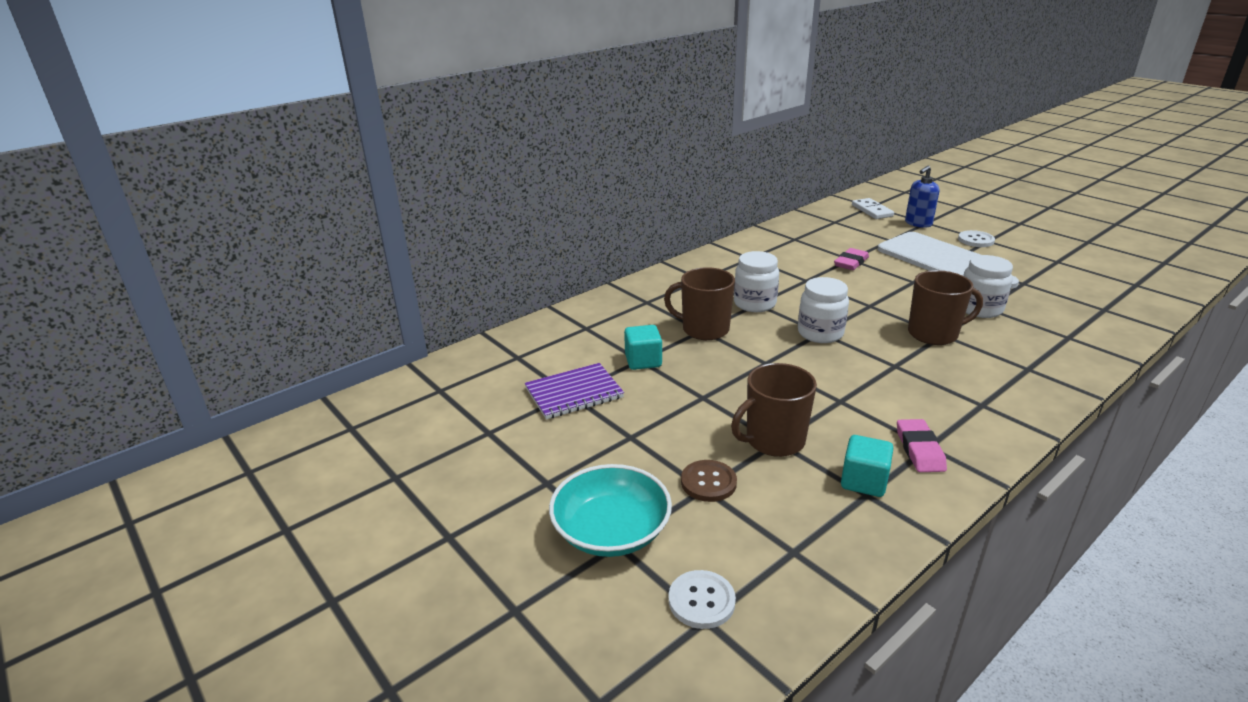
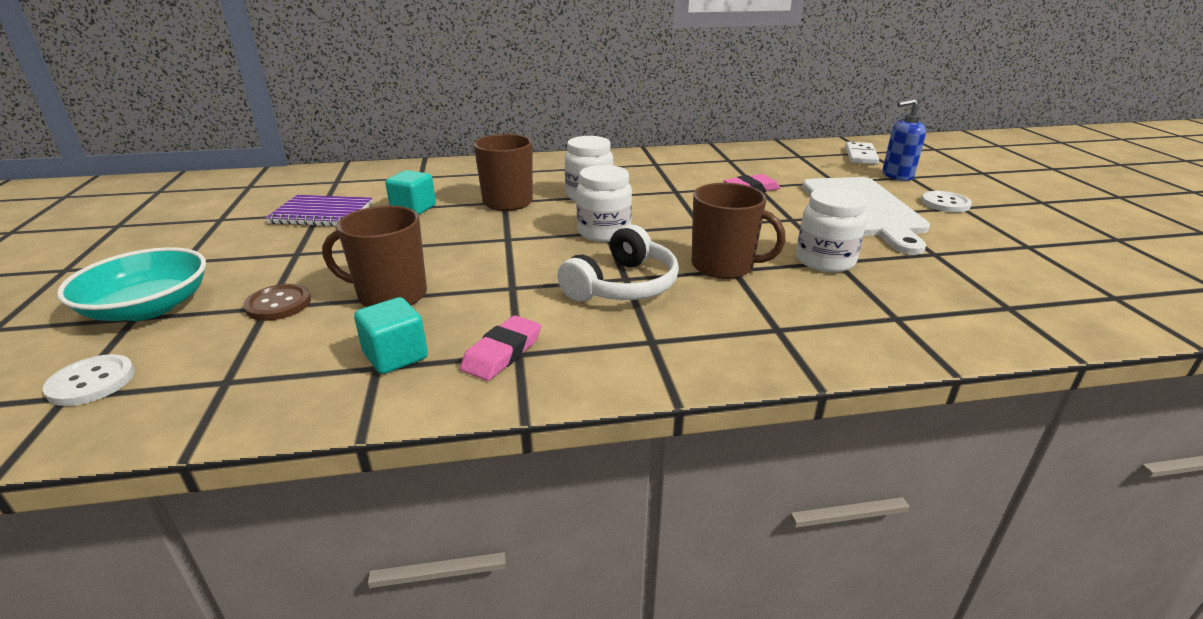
camera: 30 degrees right, 0 degrees up
none -> white headphones [557,224,679,301]

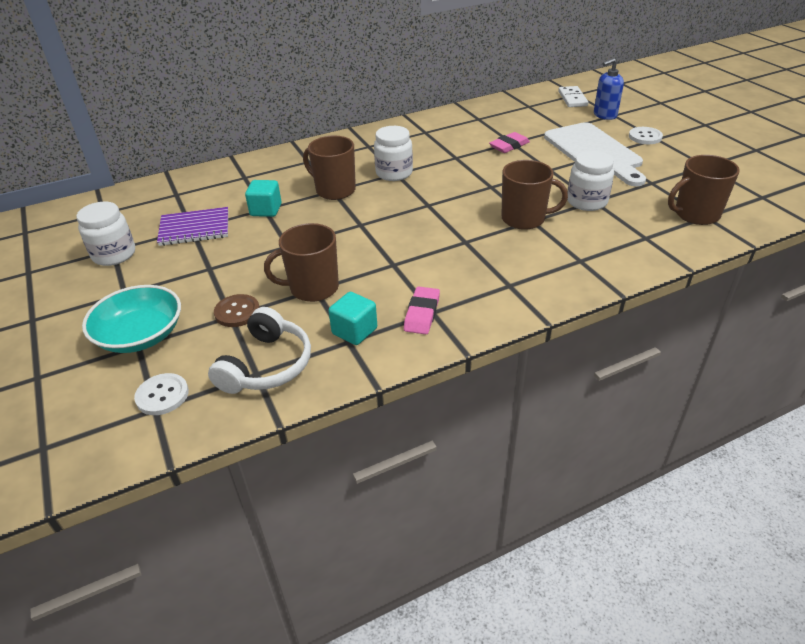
camera: 15 degrees left, 10 degrees up
white headphones [557,224,679,301] -> white headphones moved to [208,307,311,394]
white jar [576,165,632,242] -> white jar moved to [76,202,135,266]
none -> brown mug [668,155,740,225]

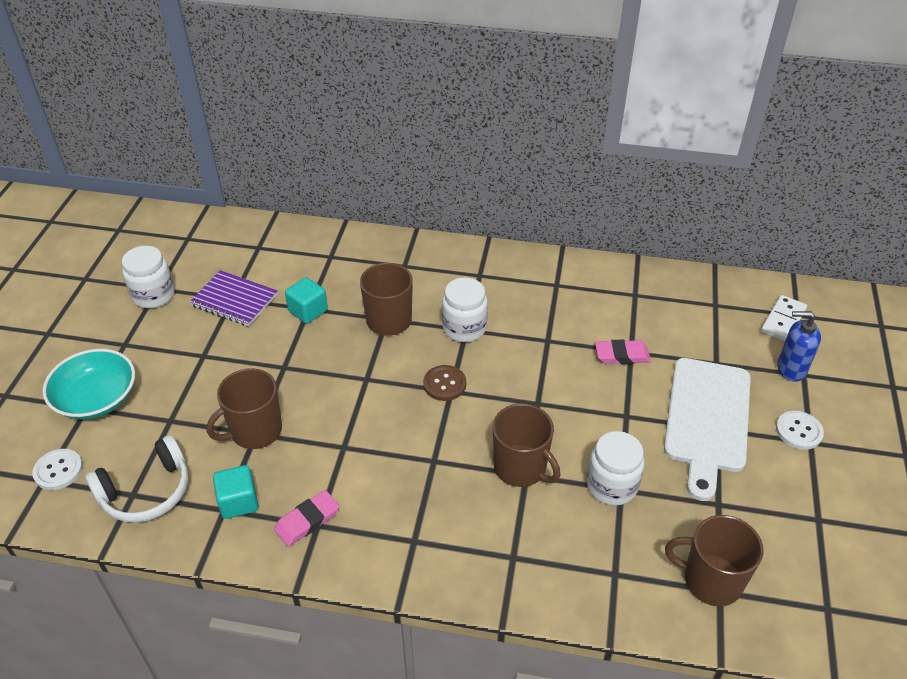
camera: 35 degrees right, 5 degrees up
brown button [214,294,260,327] -> brown button moved to [423,365,466,401]
brown mug [264,223,339,302] -> brown mug turned 60 degrees counterclockwise [206,368,282,449]

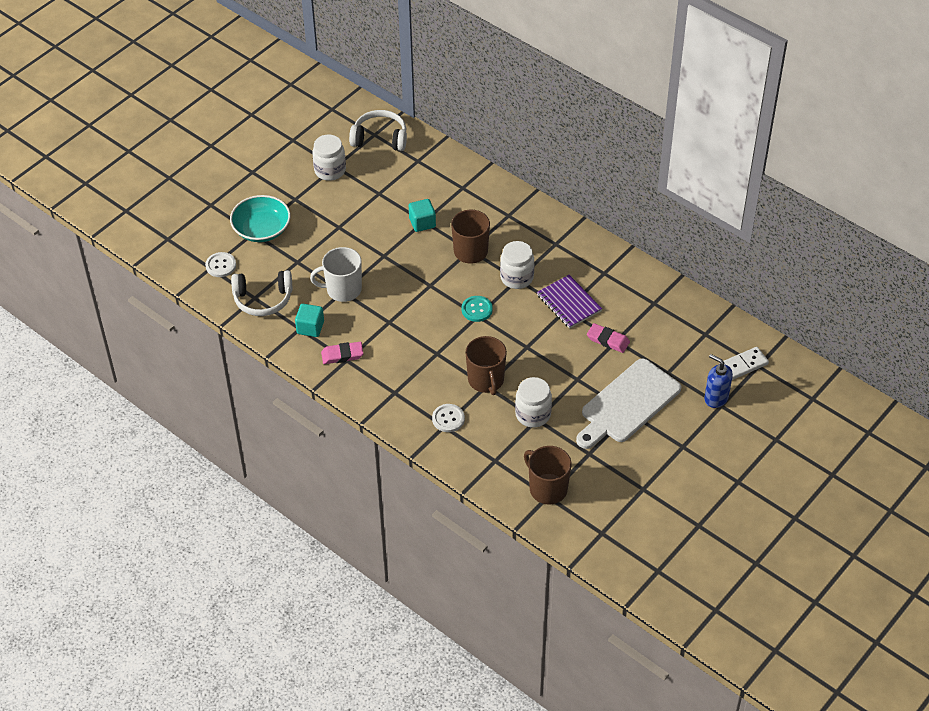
camera: 30 degrees right, 5 degrees up
purple notebook [190,270,277,327] -> purple notebook moved to [537,275,602,329]
brown mug [206,368,282,449] -> white mug [310,247,362,302]
brown button [423,365,466,401] -> turquoise button [462,296,493,322]
white button [776,411,824,450] -> white button moved to [432,404,465,432]
none -> white headphones [349,110,407,151]

